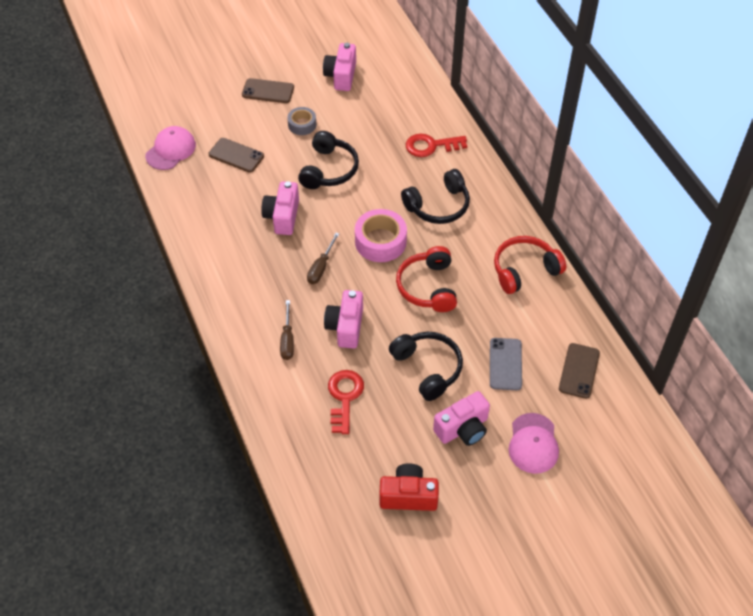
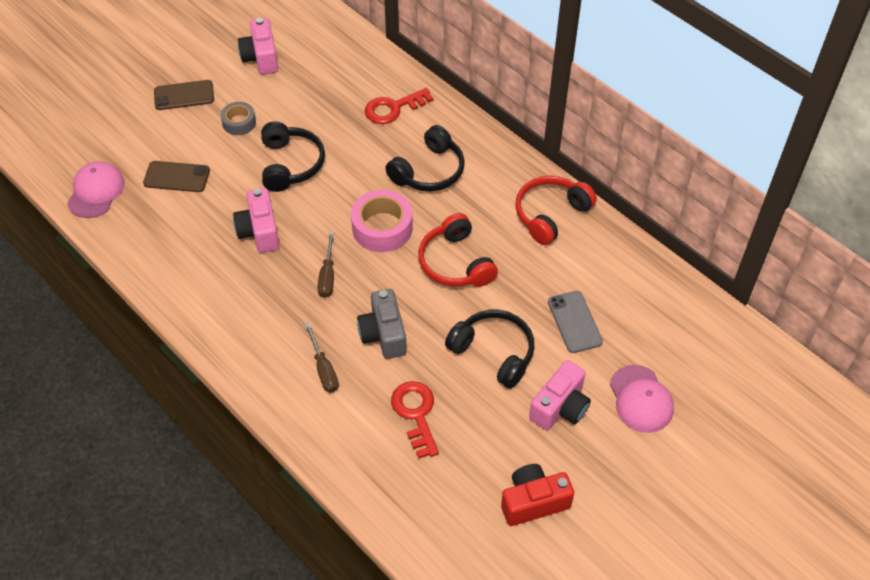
camera: 20 degrees left, 0 degrees up
pink camera [324,290,363,349] -> grey camera [357,289,407,359]
brown phone [559,343,600,399] -> none

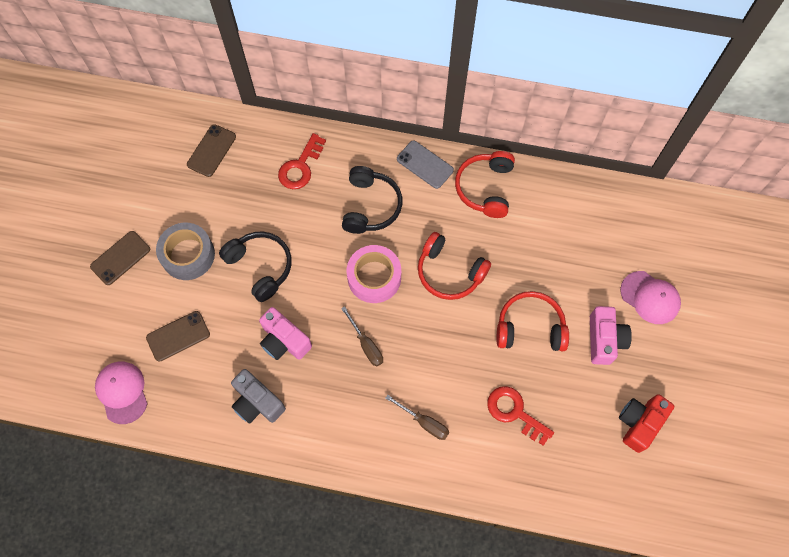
camera: 35 degrees left, 15 degrees up
grey tape [221,102,256,135] -> grey tape [156,223,215,280], size x1.68
pink camera [238,18,278,74] -> none
grey camera [357,289,407,359] -> grey camera moved to [231,369,286,424]
black headphones [445,310,535,389] -> red headphones [497,291,569,351]
grey phone [548,291,603,353] -> grey phone moved to [397,140,454,189]
none -> brown phone [187,124,236,177]

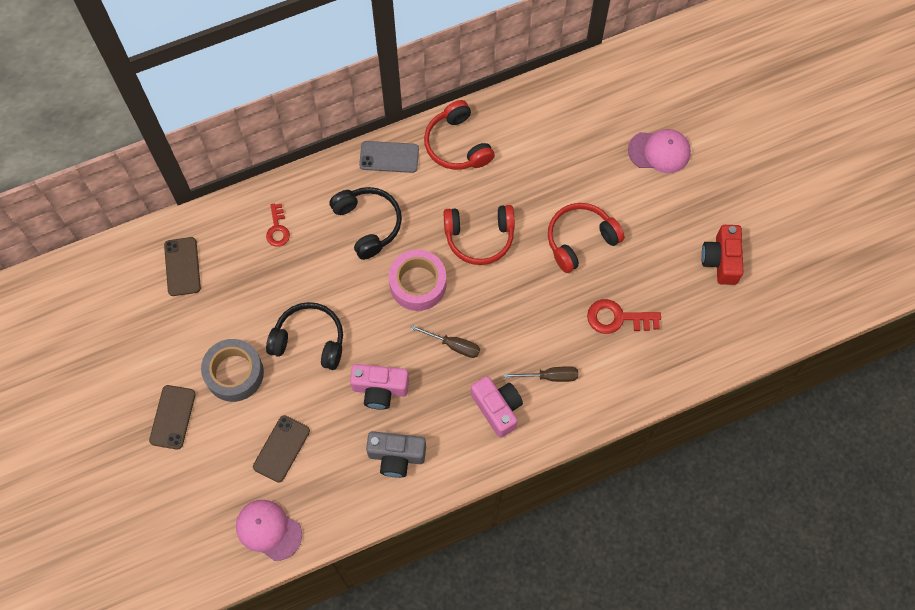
camera: 35 degrees left, 0 degrees up
red key [278,133,326,189] -> red key [266,204,290,247], size x0.66
pink camera [590,306,632,365] -> pink camera moved to [471,376,523,438]

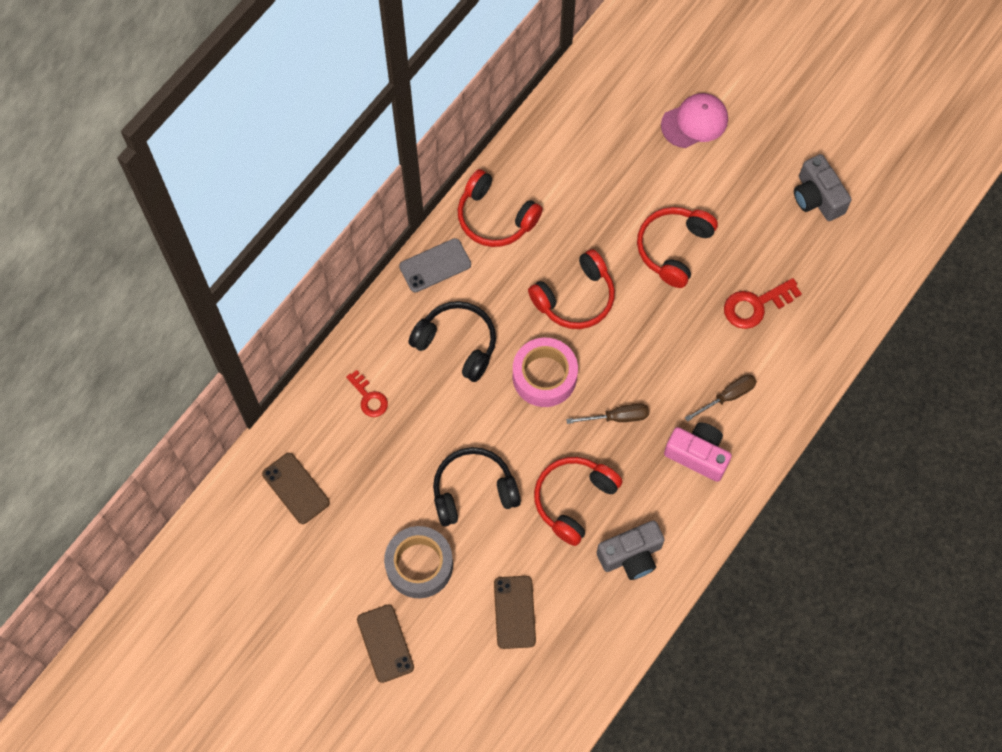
camera: 30 degrees left, 0 degrees up
pink cap [236,500,302,561] -> none
pink camera [350,364,409,410] -> red headphones [534,457,623,546]
red camera [701,225,743,285] -> grey camera [794,154,852,221]

